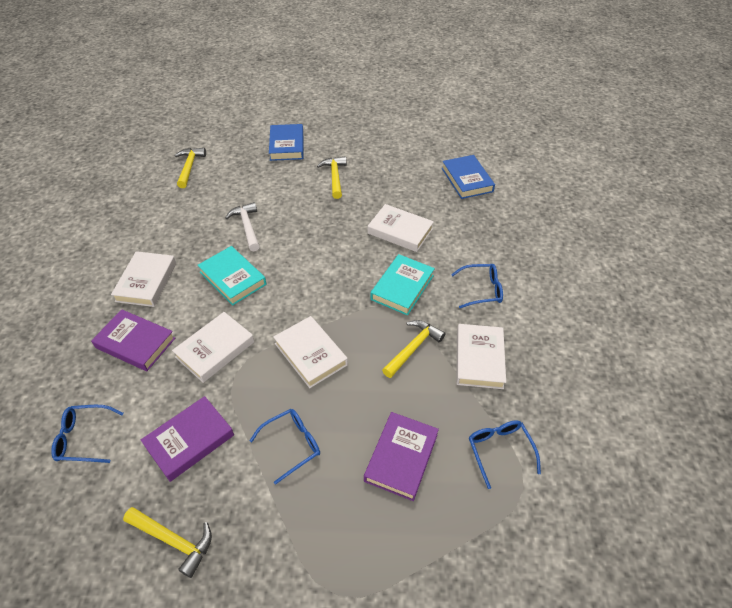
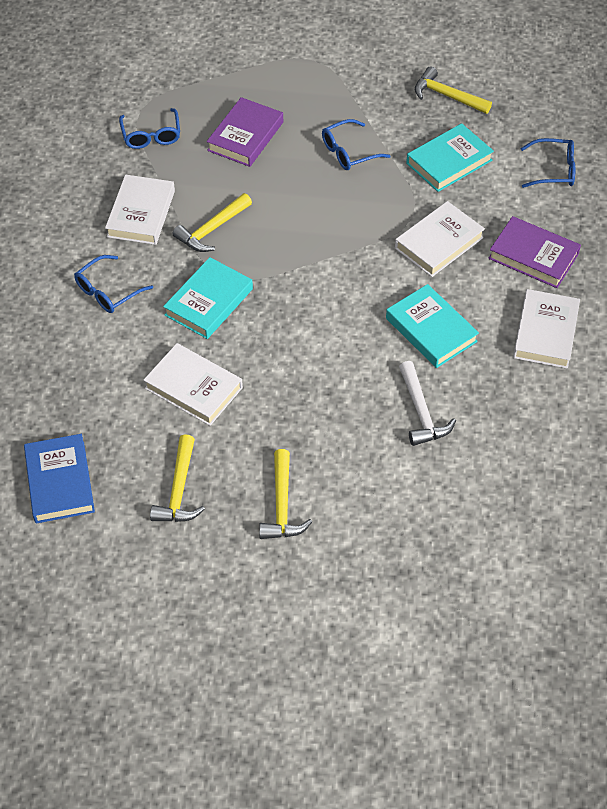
camera: 175 degrees left, 5 degrees up
purple book [141,396,234,482] -> turquoise book [406,123,494,192]
yellow hammer [175,148,206,188] -> yellow hammer moved to [150,434,205,522]
blue book [269,124,303,161] -> none
white book [273,316,348,388] -> none
blue glasses [451,264,503,308] -> blue glasses turned 45 degrees counterclockwise [74,255,153,313]

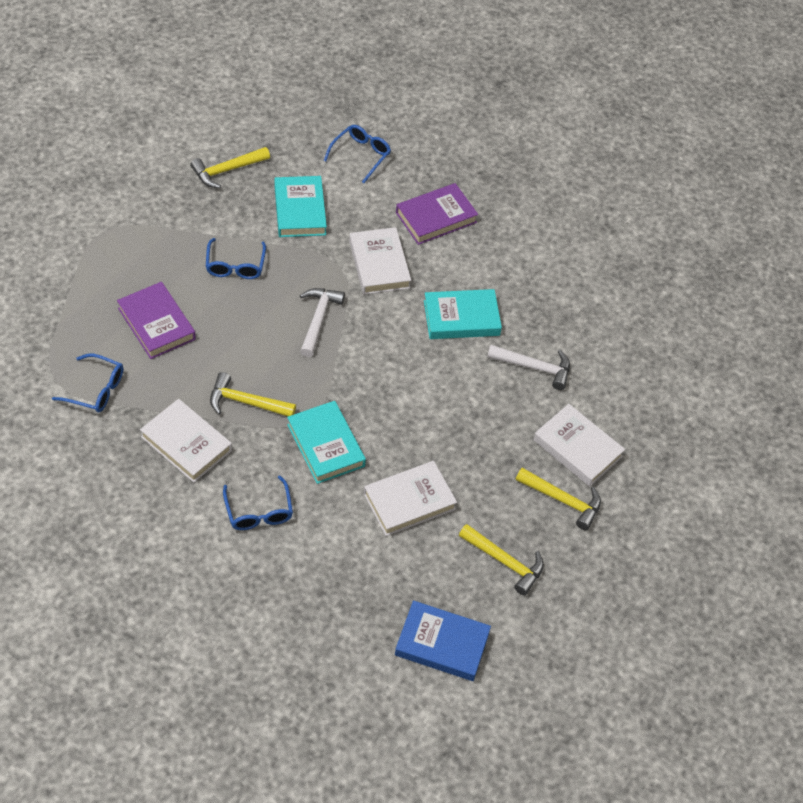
camera: 65 degrees left, 0 degrees up
yellow hammer [173,193,252,252] -> yellow hammer turned 120 degrees clockwise [210,372,296,416]
white book [513,289,580,369] -> white book moved to [534,404,625,487]
none -> white hammer [300,288,345,357]

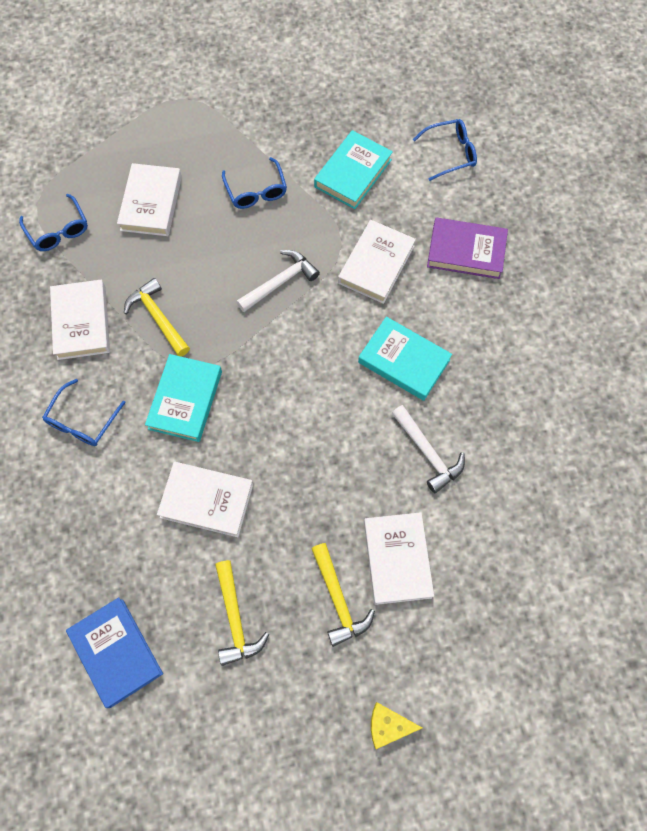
camera: 45 degrees right, 15 degrees up
purple book [117,282,196,359] -> white book [117,163,182,236]
yellow hammer [190,147,270,188] -> none
blue glasses [206,238,266,279] -> blue glasses turned 60 degrees counterclockwise [222,157,287,209]
none -> yellow cheese [371,702,422,749]

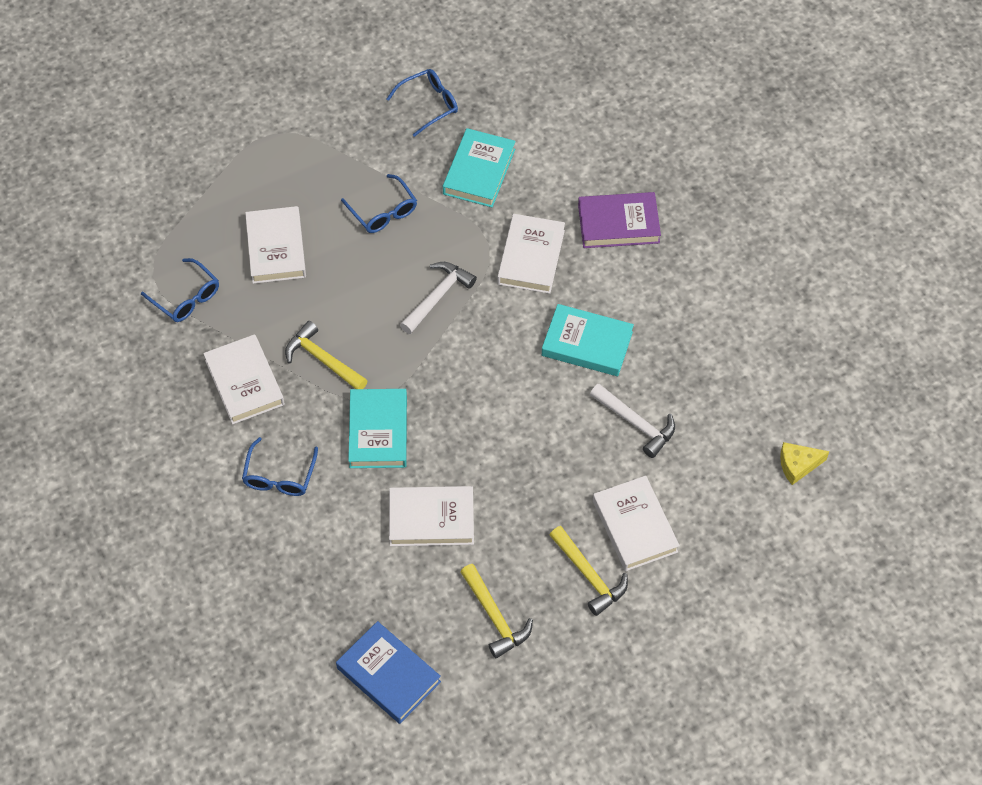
camera: 15 degrees left, 10 degrees down
yellow cheese [371,702,422,749] -> yellow cheese moved to [780,442,829,485]
blue glasses [413,119,477,181] -> blue glasses moved to [387,69,458,137]

